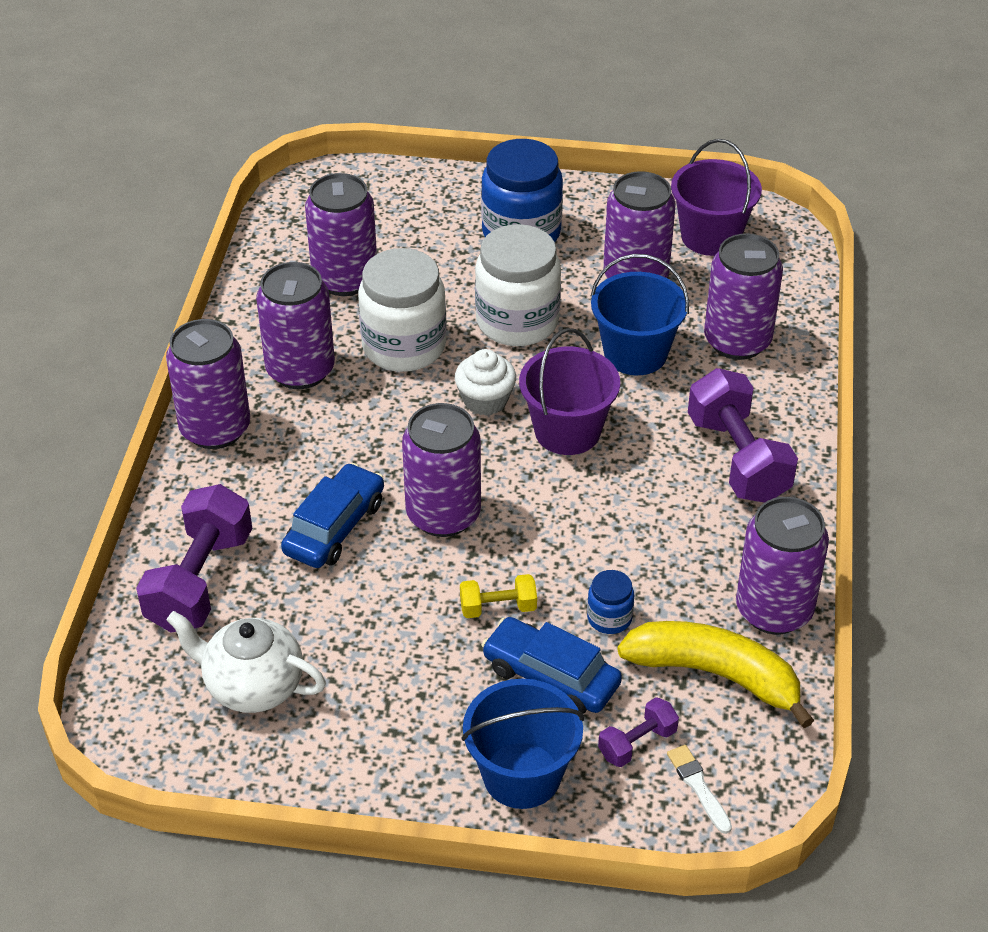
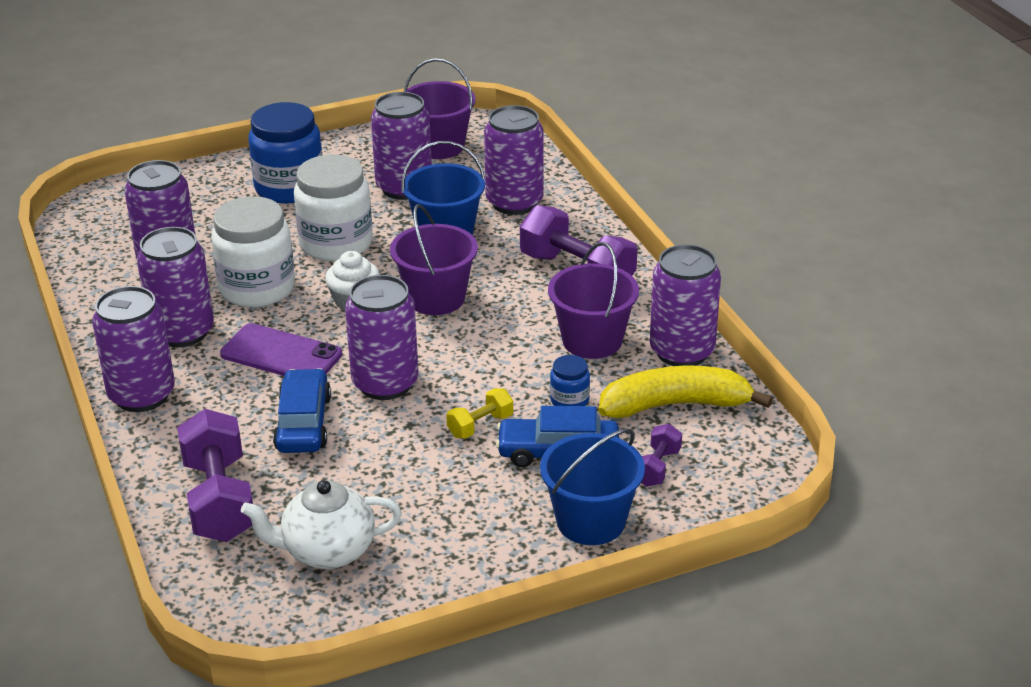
camera: 30 degrees left, 10 degrees down
white brush [667,745,732,834] -> none
none -> purple phone [220,323,342,376]
none -> purple bucket [548,242,639,359]

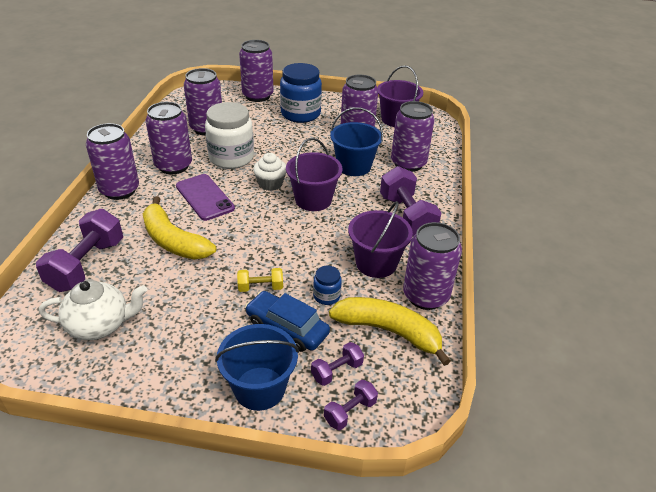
camera: 30 degrees right, 5 degrees up
white teapot [241,480,402,569] -> white teapot turned 150 degrees clockwise [39,280,147,340]
blue car [273,368,331,453] -> yellow banana [143,196,216,259]
white jar [294,154,373,261] -> none
purple can [345,275,418,400] -> purple can moved to [239,40,273,102]
none -> purple dumbbell [324,380,378,430]

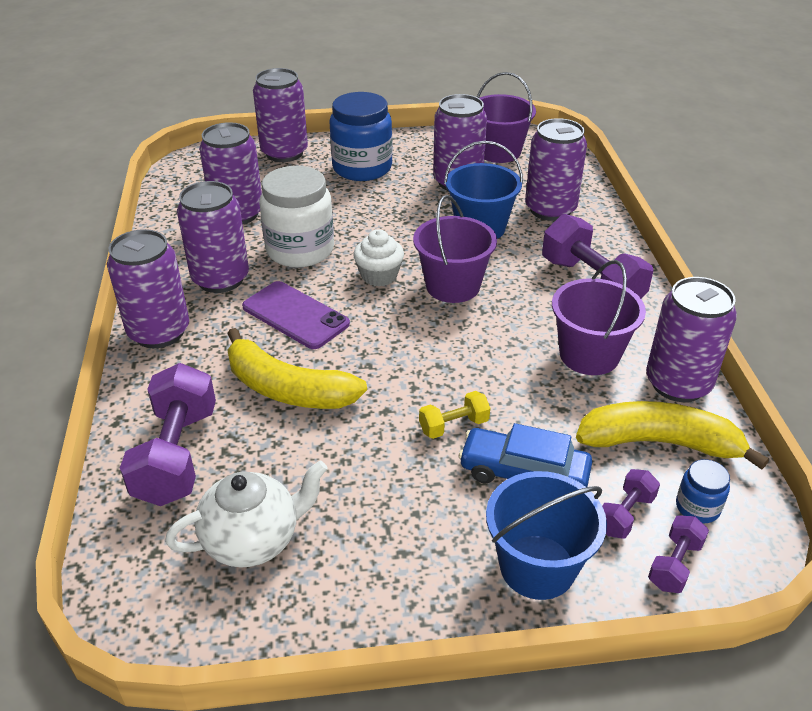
camera: 15 degrees left, 0 degrees up
blue jar [313,266,342,305] -> blue jar moved to [676,459,730,524]

